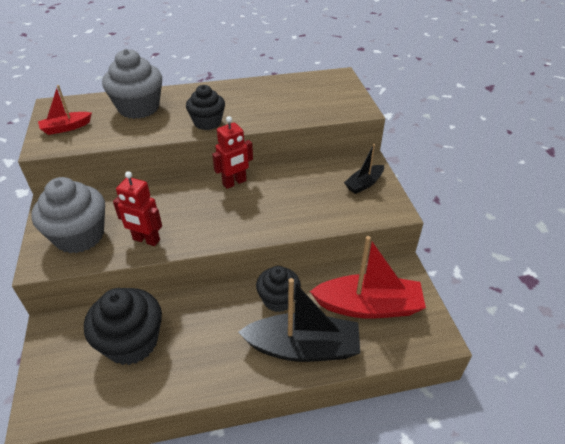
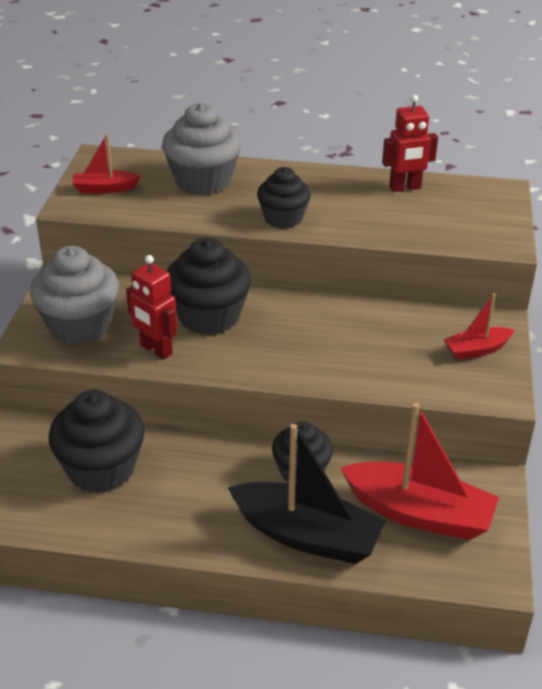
camera: 20 degrees right, 5 degrees down
red robot [212,116,253,189] -> red robot moved to [382,95,438,192]
black boat [344,144,384,194] -> red boat [443,293,514,360]
none -> black cupcake [167,237,251,335]

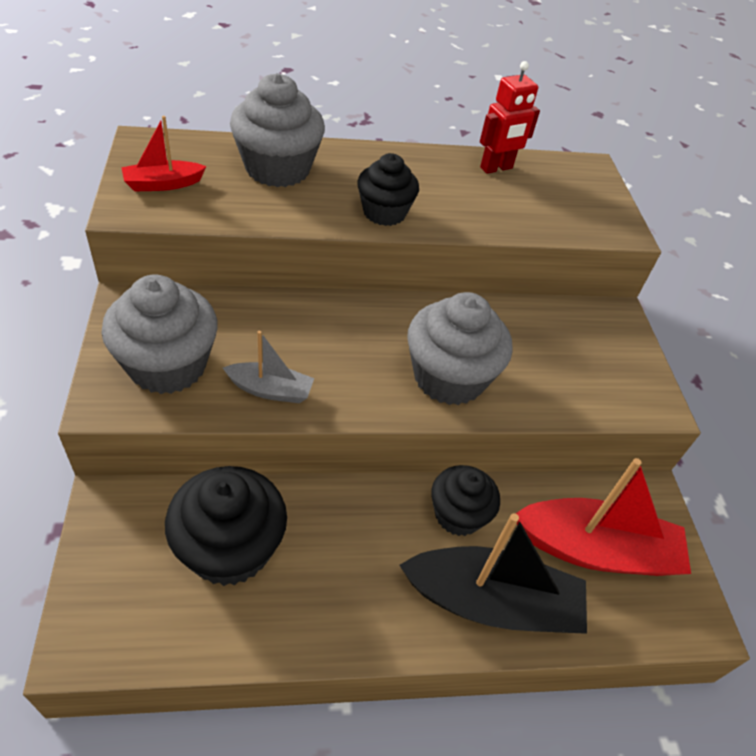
camera: 20 degrees left, 10 degrees up
red robot [126,255,177,359] -> grey boat [223,331,314,403]
black cupcake [167,237,251,335] -> none
red boat [443,293,514,360] -> none
none -> grey cupcake [407,292,512,405]

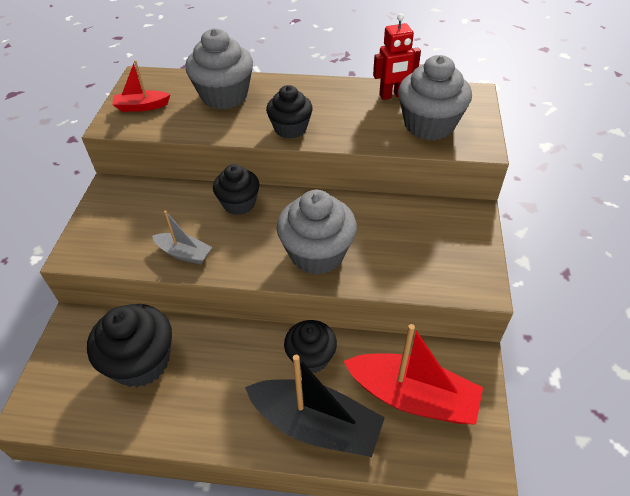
camera: 20 degrees right, 0 degrees up
grey cupcake [101,275,218,394] -> grey cupcake moved to [398,55,472,140]
none -> black cupcake [213,164,259,215]

